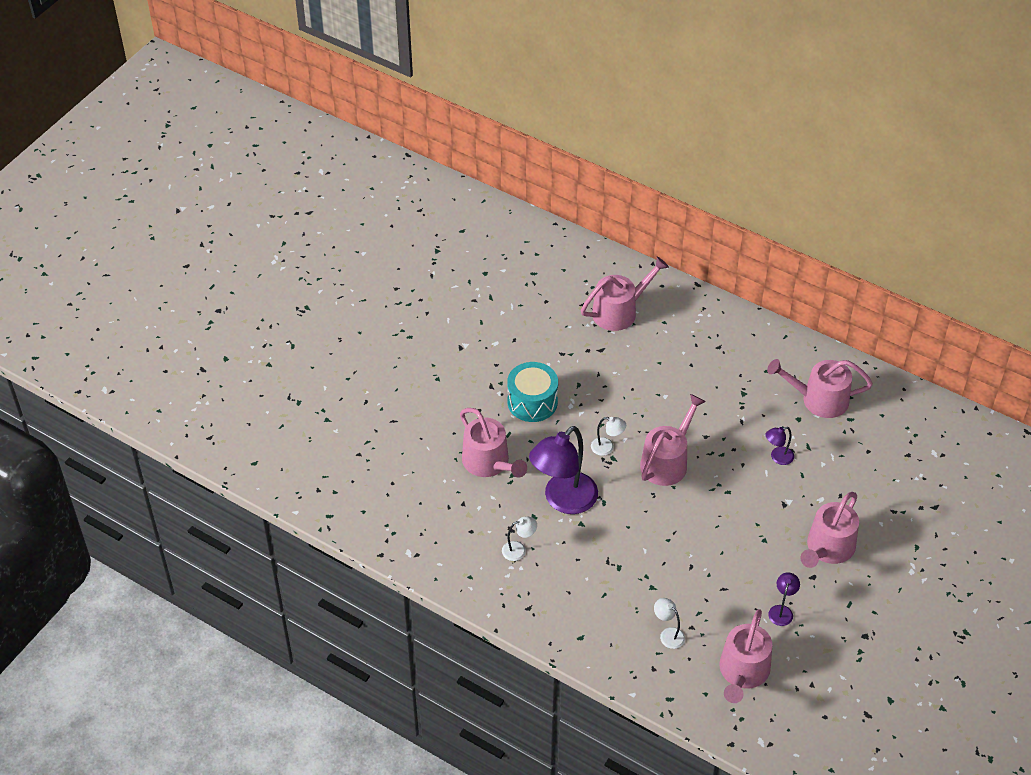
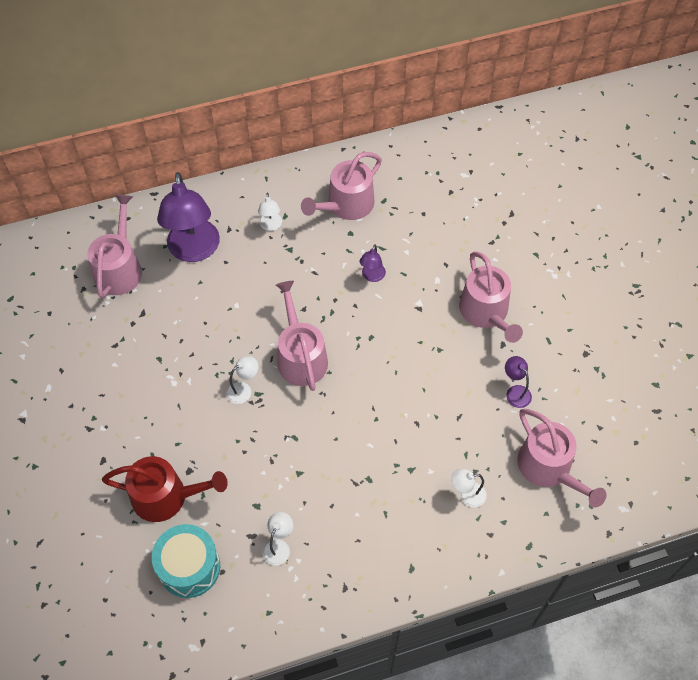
camera: 50 degrees left, 10 degrees up
pink watering can [460,408,527,478] -> red watering can [102,456,228,522]
turquoise drum [507,362,558,422] -> turquoise drum moved to [152,524,220,598]
purple lamp [529,426,598,514] -> purple lamp moved to [157,172,220,262]
none -> white lamp [258,192,282,231]

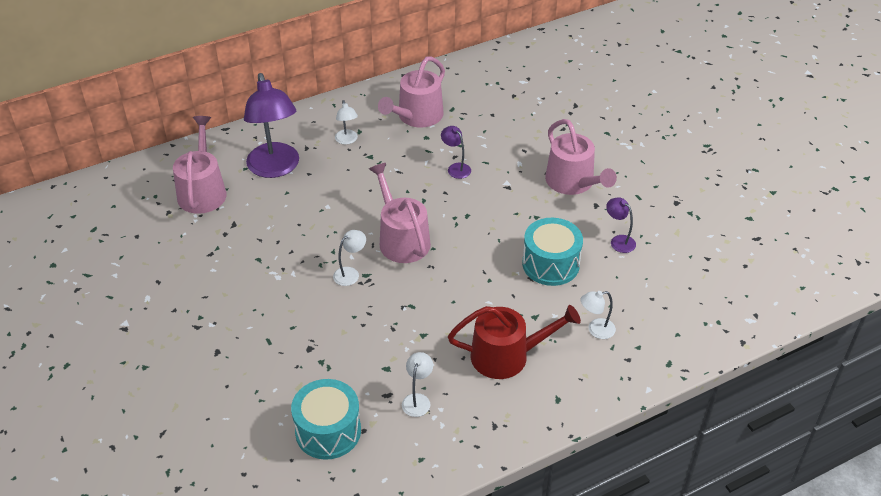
camera: 10 degrees left, 15 degrees down
red watering can [102,456,228,522] -> red watering can moved to [448,305,581,379]
purple lamp [360,244,386,282] -> purple lamp turned 135 degrees clockwise [441,126,471,179]
pink watering can [517,409,607,508] -> none
none -> turquoise drum [522,218,583,286]

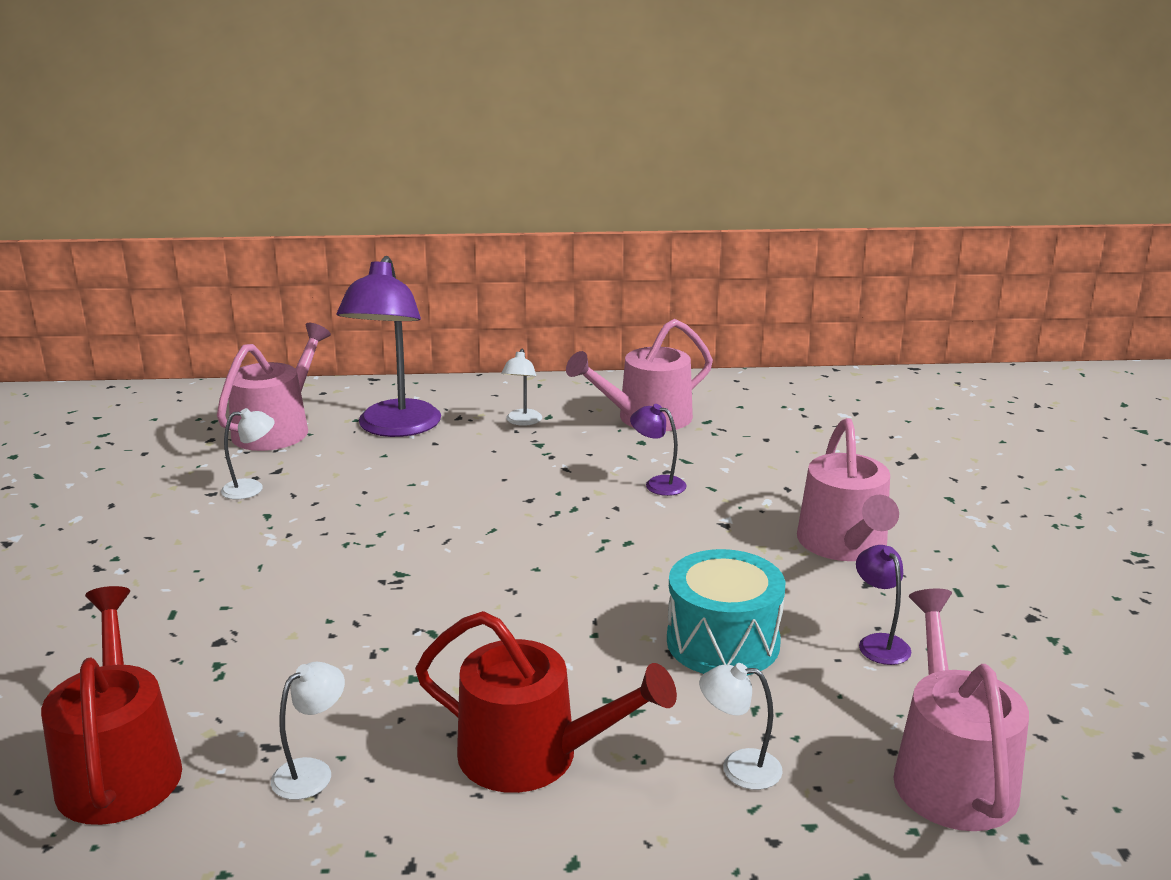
camera: 25 degrees right, 20 degrees down
turquoise drum [291,379,361,460] -> red watering can [41,586,182,825]
white lamp [333,230,366,286] -> white lamp moved to [221,408,275,500]
pink watering can [369,163,431,263] -> pink watering can moved to [893,588,1029,831]
purple lamp [441,126,471,179] -> purple lamp turned 45 degrees counterclockwise [630,404,687,496]

